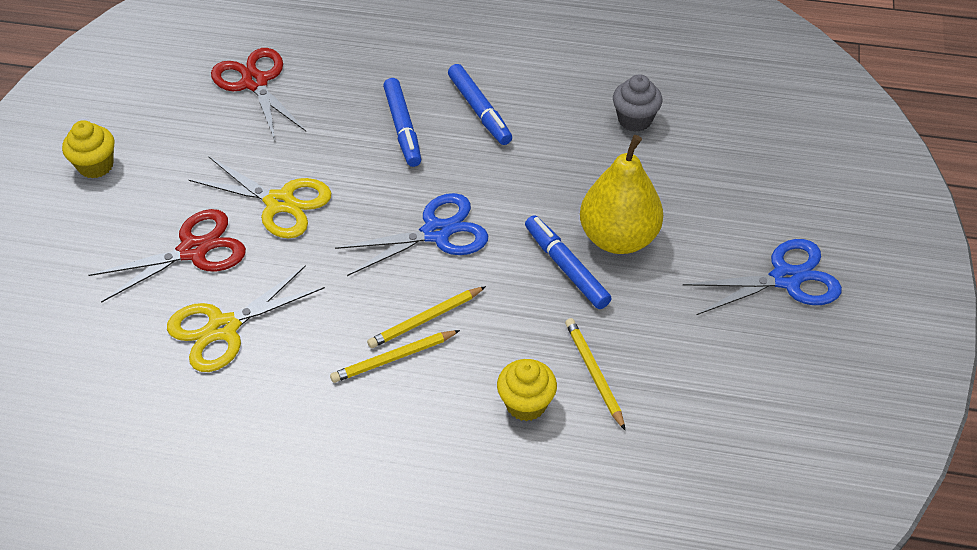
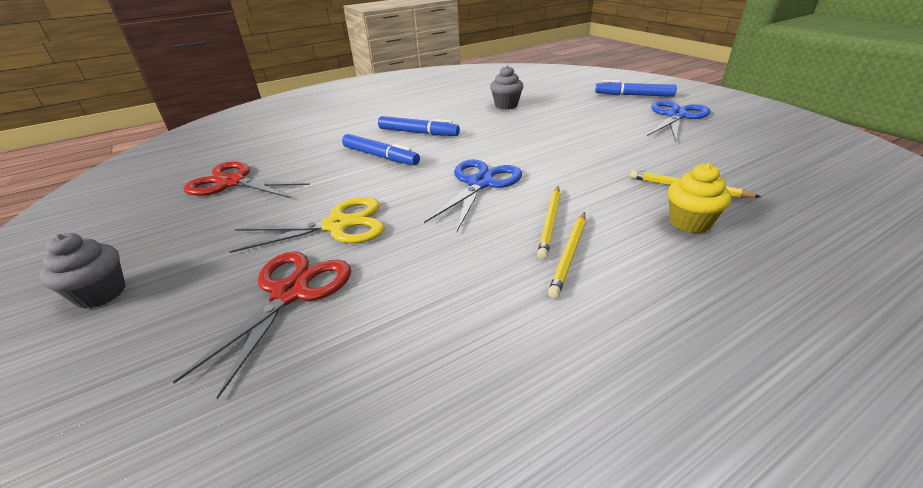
camera: 40 degrees left, 15 degrees down
yellow cupcake [62,120,114,178] -> grey cupcake [39,233,125,309]
yellow scissors [167,265,325,372] -> none
blue marker [525,215,612,309] -> blue marker moved to [595,80,677,97]
yellow pear [580,135,663,254] -> none

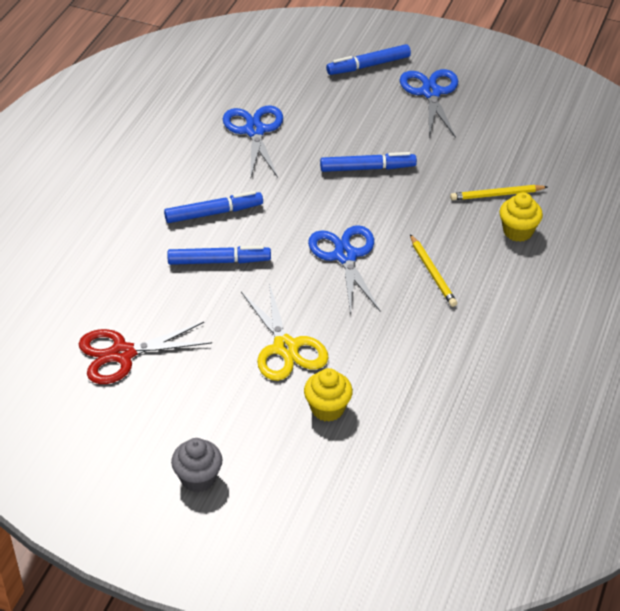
camera: 40 degrees left, 10 degrees up
red scissors [173,251,351,399] -> yellow cupcake [304,368,353,422]
yellow scissors [229,197,385,253] -> yellow scissors turned 120 degrees clockwise [241,283,328,381]
grey cupcake [490,65,524,110] -> blue scissors [223,105,283,179]
yellow pencil [548,212,586,298] -> none
none -> blue marker [320,152,417,172]

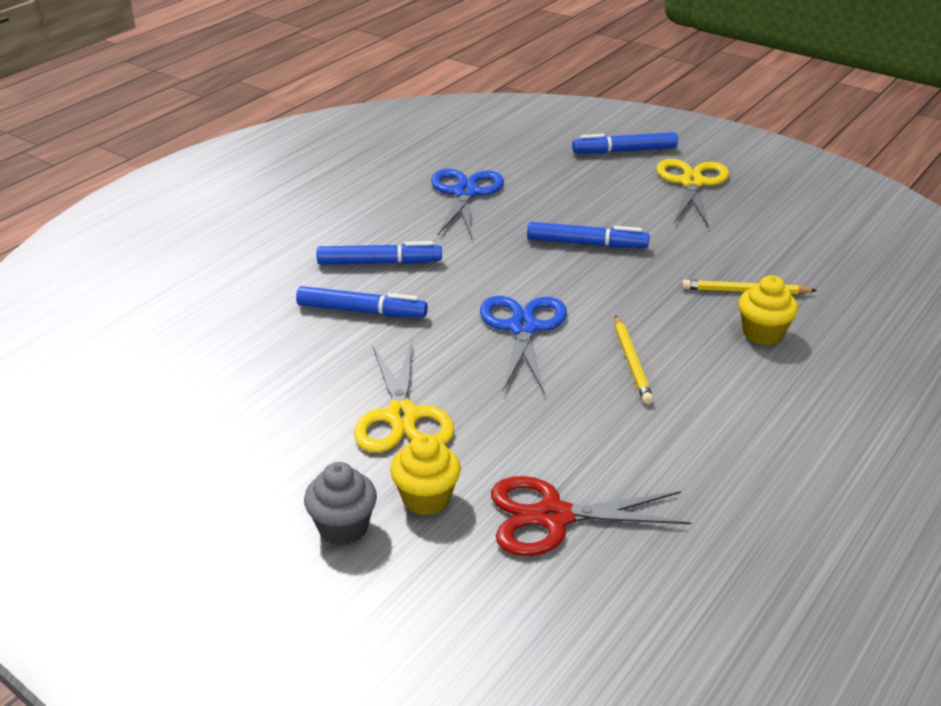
camera: 15 degrees right, 10 degrees down
red scissors [79,322,212,384] -> red scissors moved to [491,476,691,556]
grey cupcake [171,438,222,492] -> grey cupcake moved to [304,462,377,546]
blue scissors [400,69,458,138] -> yellow scissors [656,159,729,228]

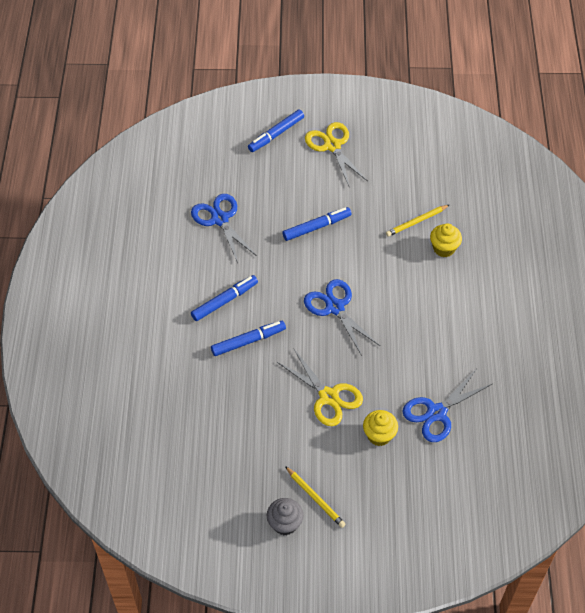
camera: 35 degrees left, 20 degrees up
grey cupcake [304,462,377,546] -> grey cupcake moved to [267,498,304,535]
red scissors [491,476,691,556] -> blue scissors [402,370,492,442]
yellow pencil [615,315,653,404] -> yellow pencil moved to [285,466,346,528]

